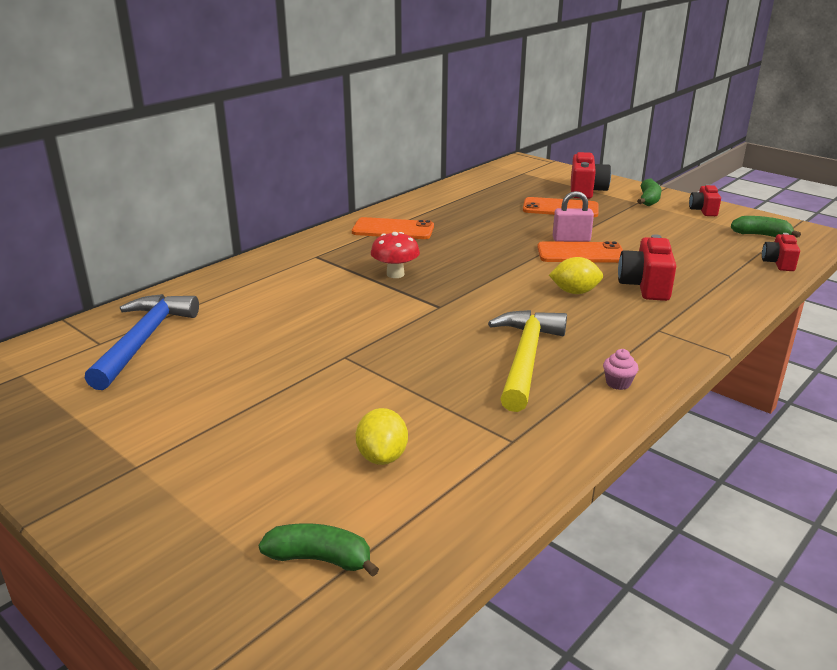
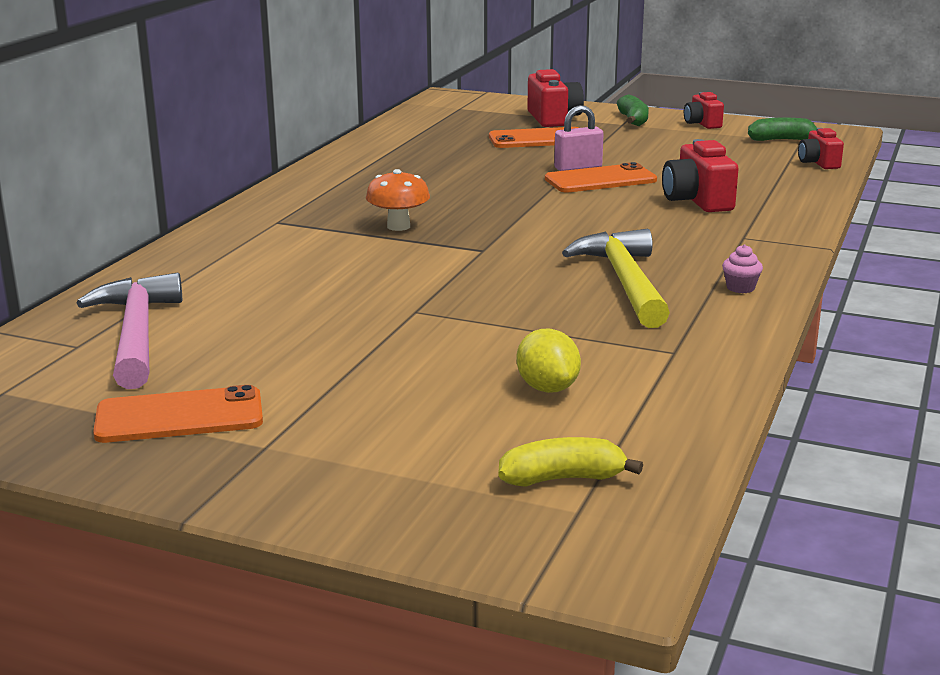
camera: 20 degrees left, 5 degrees down
blue hammer [85,294,199,390] -> pink hammer [77,273,182,389]
green banana [259,523,379,577] -> yellow banana [498,437,643,487]
orange phone [352,217,434,239] -> orange phone moved to [93,385,263,443]
red mushroom [371,232,420,278] -> orange mushroom [366,169,430,231]
yellow lemon [549,257,603,294] -> none

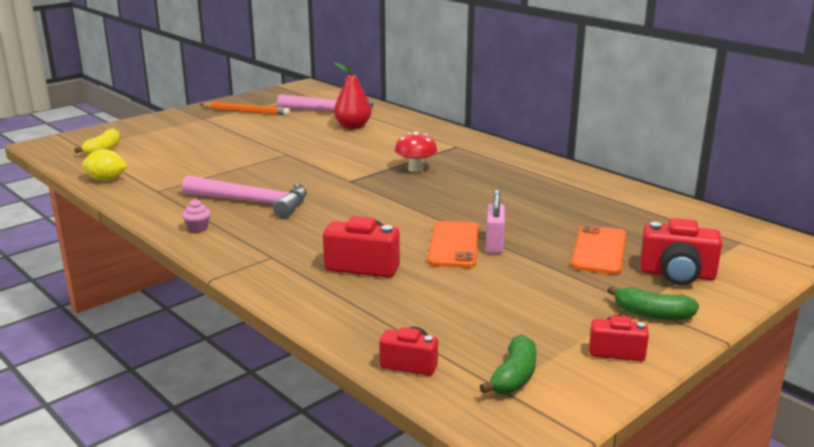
camera: 115 degrees right, 0 degrees up
orange phone [93,385,263,443] -> orange pencil [200,102,290,115]
orange mushroom [366,169,430,231] -> red mushroom [395,132,437,172]
yellow lemon [516,329,581,393] -> yellow lemon moved to [82,149,127,181]
yellow hammer [562,229,670,328] -> pink hammer [182,175,307,218]
none -> red pear [334,62,372,129]

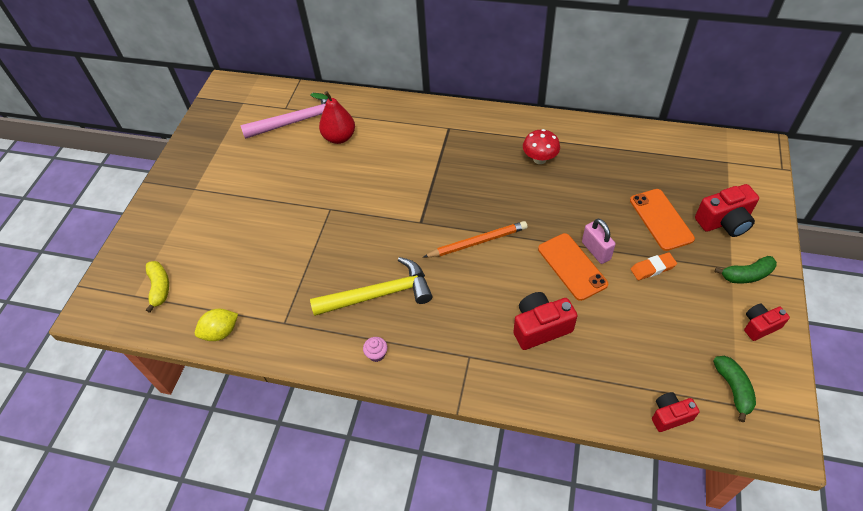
camera: 30 degrees left, 30 degrees up
pink hammer [182,175,307,218] -> yellow hammer [310,257,432,316]
orange pencil [200,102,290,115] -> orange pencil moved to [424,221,527,258]
red mushroom [395,132,437,172] -> red mushroom moved to [523,129,560,164]
none -> orange eraser [631,252,677,280]

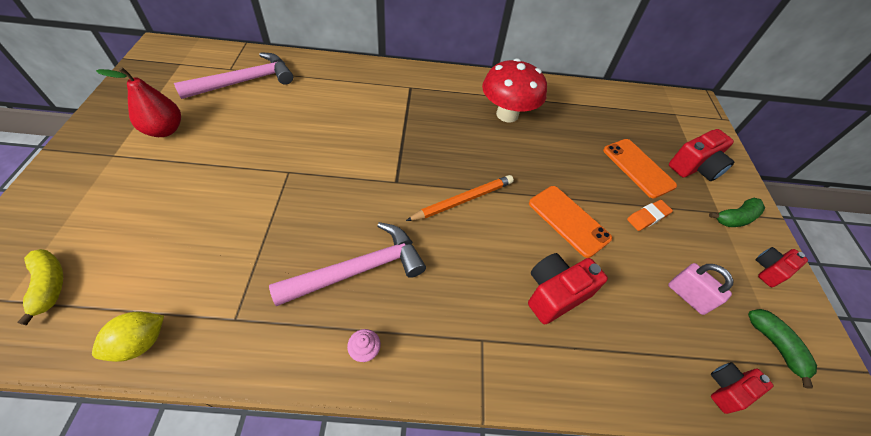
camera: 20 degrees left, 0 degrees up
red pear [310,91,355,144] -> red pear moved to [96,67,181,137]
yellow hammer [310,257,432,316] -> pink hammer [269,222,426,306]
red mushroom [523,129,560,164] -> red mushroom [482,58,547,123], size x1.66
pink padlock [582,219,616,264] -> pink padlock moved to [668,263,734,315]

